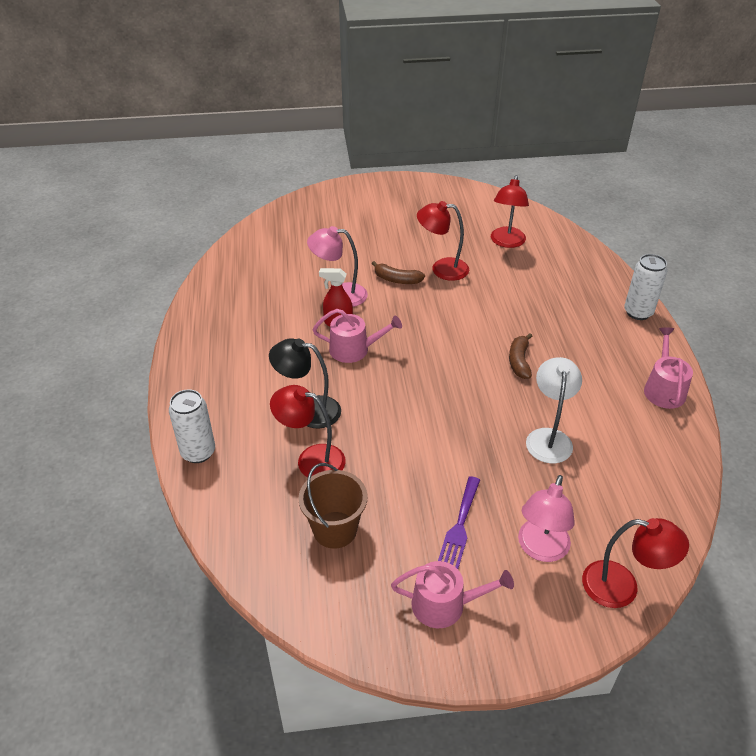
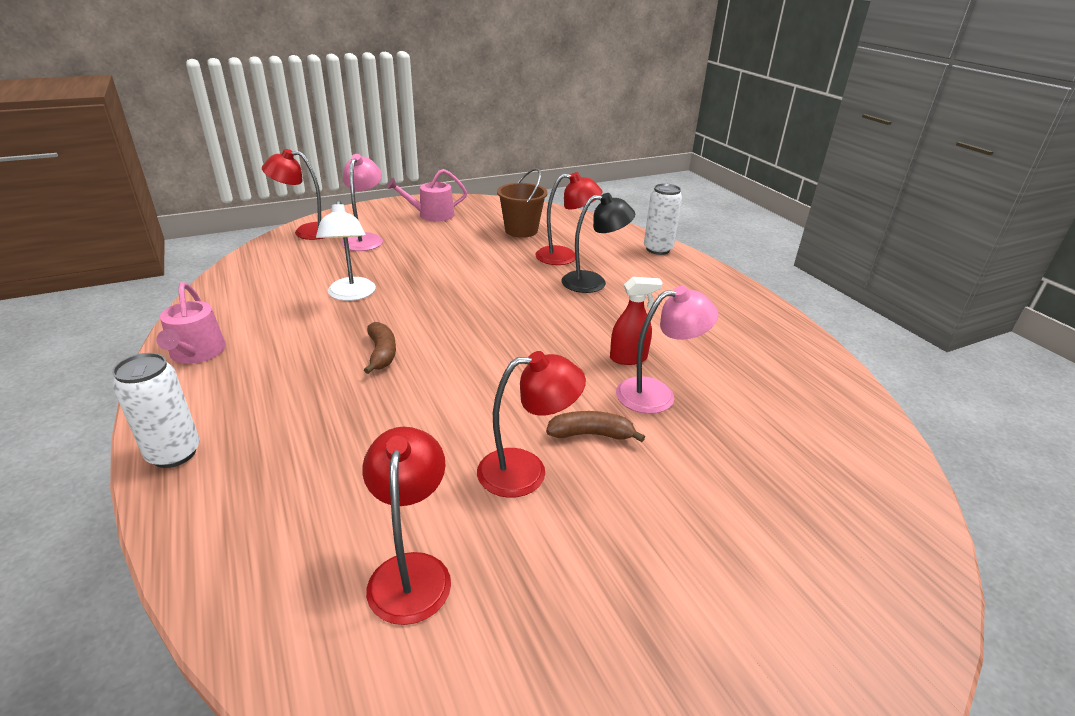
camera: 160 degrees right, 10 degrees down
pink watering can [313,309,402,363] -> none
purple fork [438,476,480,569] -> none

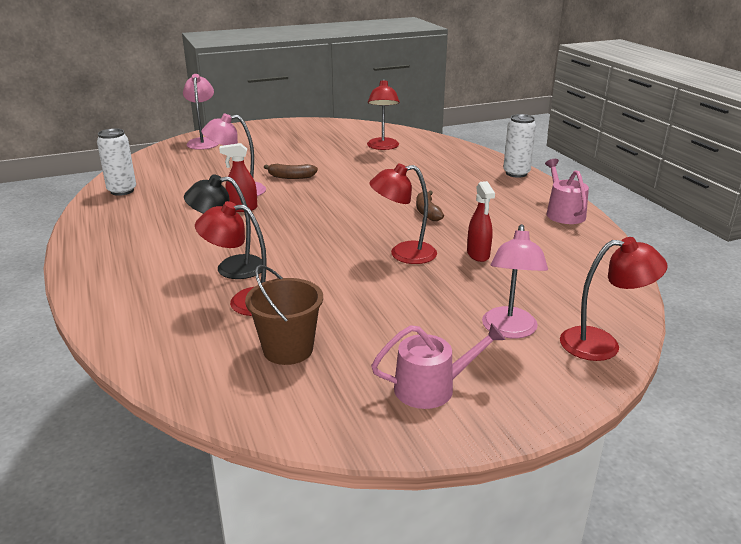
camera: 175 degrees left, 5 degrees down
white lamp [316,200,376,301] -> red spray bottle [467,181,495,262]
red lamp [477,351,586,498] -> red lamp moved to [369,163,437,264]
white can [644,183,682,255] -> white can moved to [97,128,136,196]
none -> pink lamp [183,74,219,150]

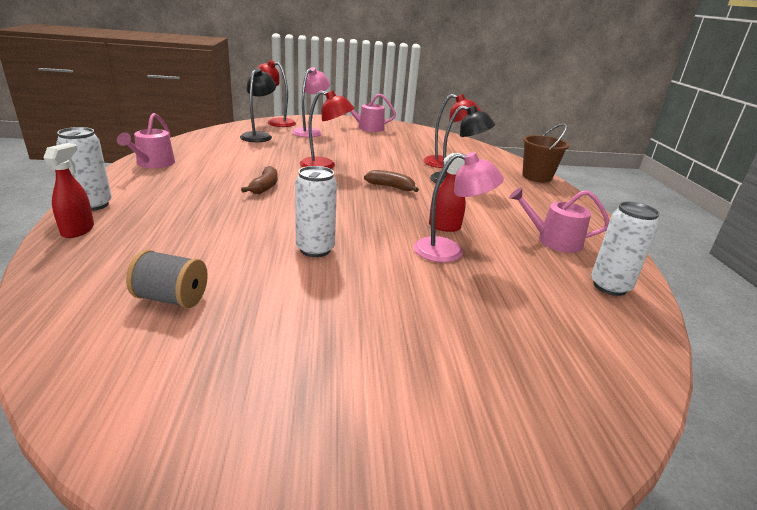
camera: 165 degrees left, 0 degrees up
pink lamp [183,74,219,150] -> none
brown bucket [245,265,323,365] -> brown bucket moved to [522,123,570,182]
brown banana [264,164,318,179] -> brown banana moved to [364,170,419,192]
red lamp [367,79,400,150] -> grey spool [126,250,208,308]
red spray bottle [467,181,495,262] -> red spray bottle moved to [43,143,94,238]
none -> black lamp [240,68,276,142]
none -> white can [295,166,337,257]
none -> pink watering can [509,187,609,253]

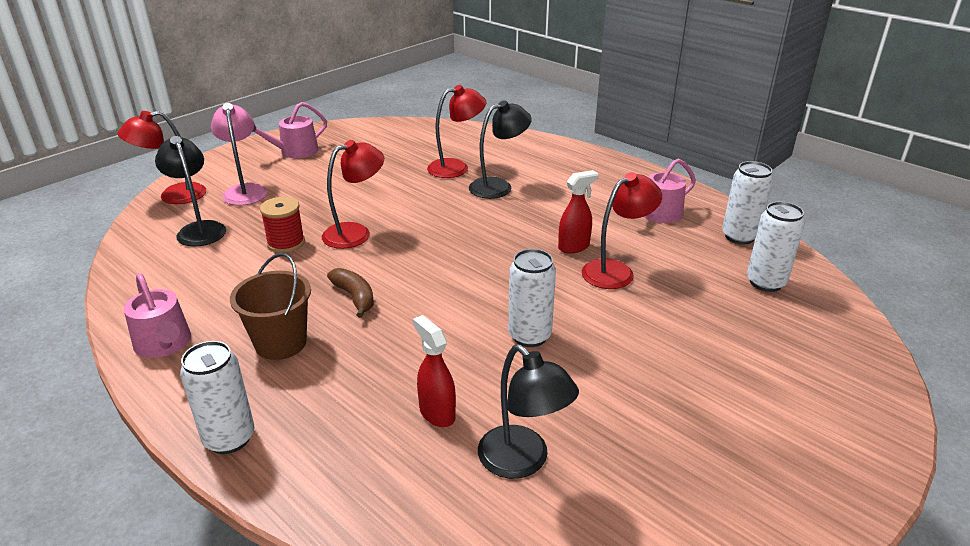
camera: 40 degrees left, 5 degrees up
red spray bottle [43,143,94,238] -> red spray bottle moved to [413,315,456,427]
grey spool [126,250,208,308] -> black lamp [478,345,579,479]
brown banana [364,170,419,192] -> none
pink lamp [414,152,504,263] -> red lamp [582,172,662,289]
brown bucket [522,123,570,182] -> brown bucket moved to [230,253,311,360]
none -> red spool [260,197,305,253]
none -> white can [747,201,805,292]

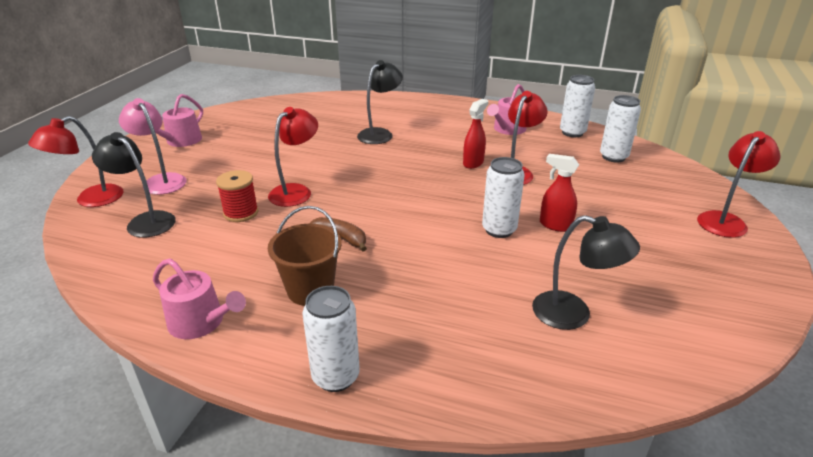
camera: 25 degrees left, 0 degrees up
red spray bottle [413,315,456,427] -> red spray bottle moved to [540,154,579,232]
red lamp [427,85,486,178] -> red lamp moved to [697,131,781,238]

